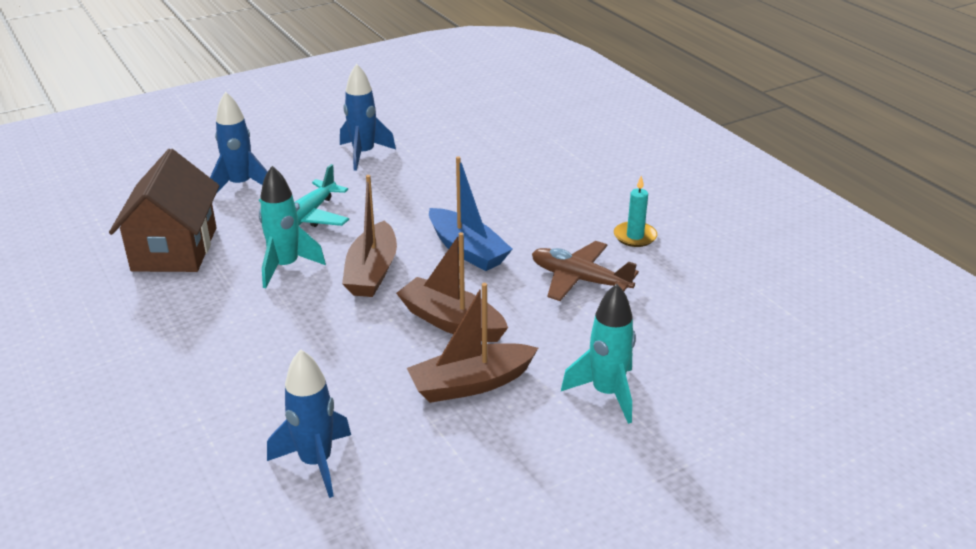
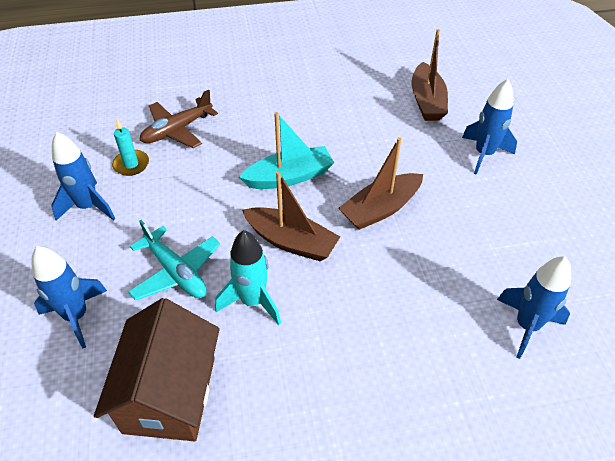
camera: 70 degrees left, 15 degrees up
brown house [109,149,219,272] -> brown house turned 75 degrees clockwise [94,298,220,441]
brown boat [407,283,538,403] -> brown boat moved to [412,29,448,121]
blue boat [429,156,513,271] -> turquoise boat [239,112,334,189]
brown plane [532,241,639,301] -> brown plane moved to [140,90,218,148]
turquoise rocket [561,284,636,424] -> blue rocket [462,79,517,175]
turquoise candle [614,176,657,247] -> turquoise candle moved to [112,119,149,176]

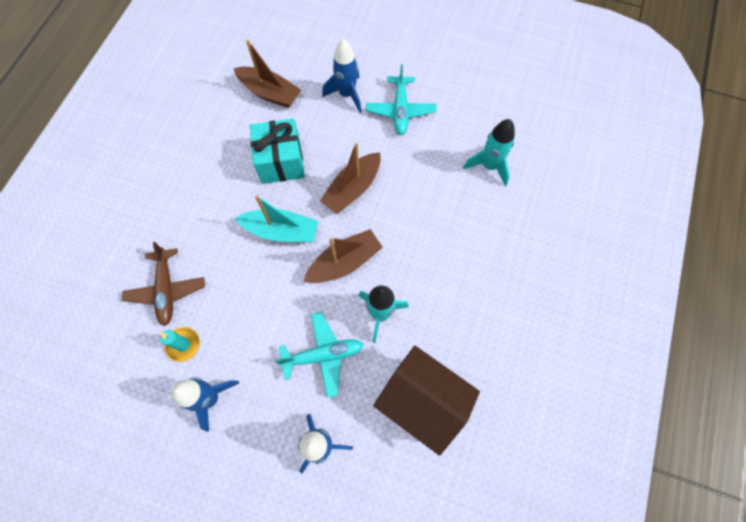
camera: 60 degrees left, 20 degrees up
turquoise boat [239,112,334,189] -> turquoise boat turned 90 degrees clockwise [235,195,318,242]
brown boat [338,137,423,230] -> brown boat turned 45 degrees clockwise [320,142,381,214]
blue rocket [497,256,571,359] -> turquoise rocket [463,119,515,186]
none -> turquoise gift [250,119,305,184]
none -> turquoise plane [366,64,436,135]

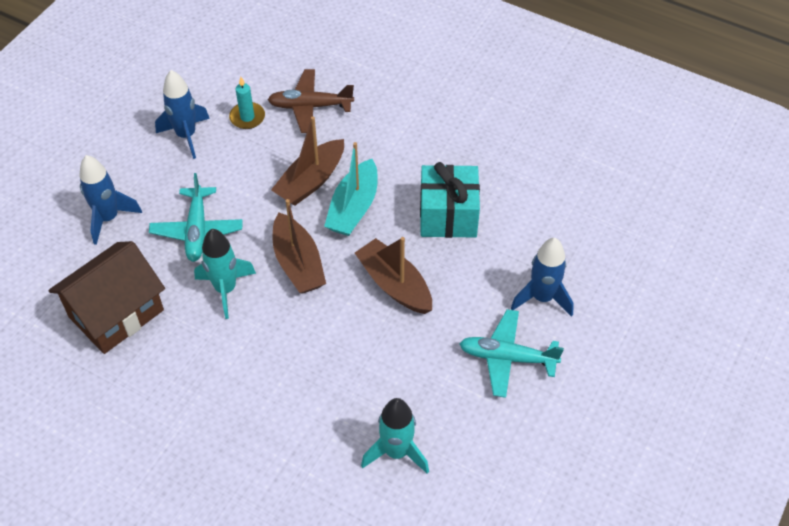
camera: 100 degrees right, 15 degrees down
brown boat [233,40,301,108] -> brown boat moved to [271,116,344,206]

